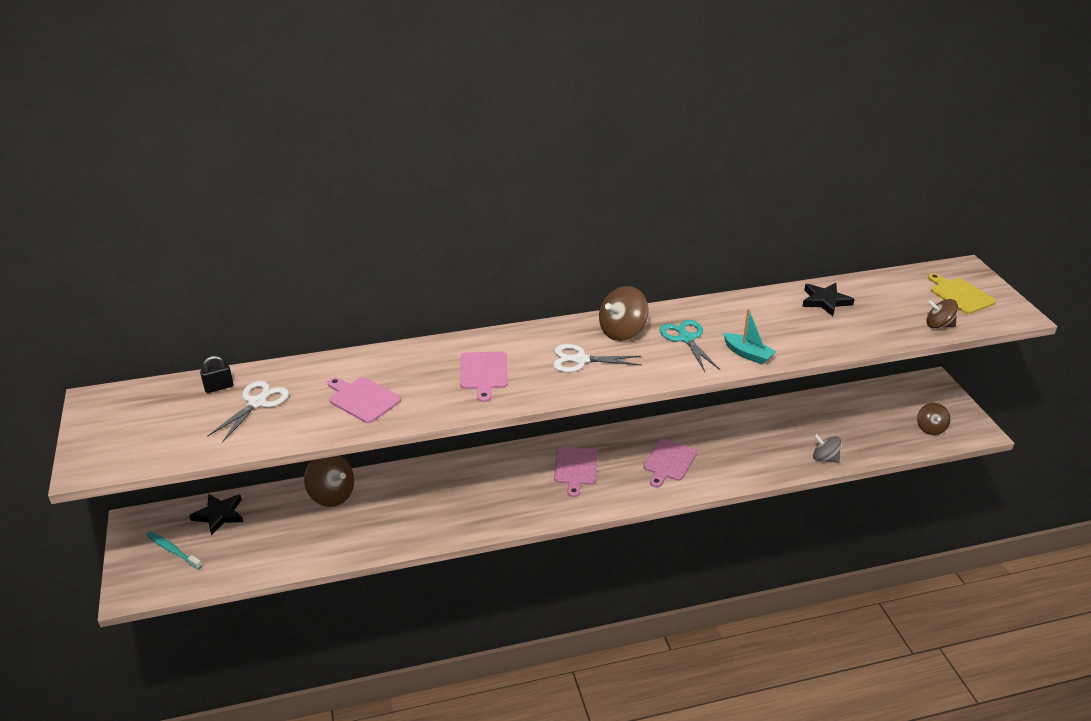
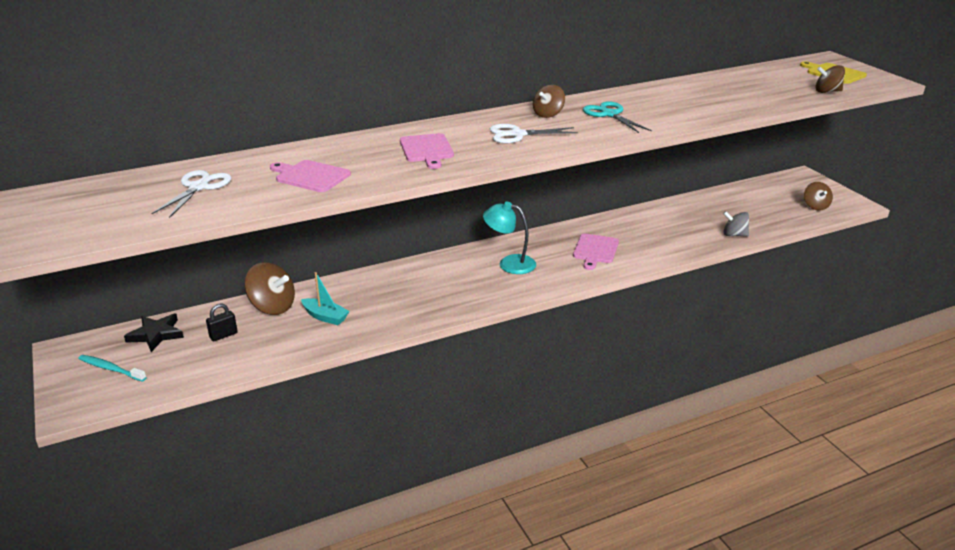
camera: 10 degrees left, 5 degrees down
black padlock [200,356,233,393] -> black padlock moved to [206,303,238,341]
pink cutting board [554,447,598,497] -> turquoise lamp [483,201,536,274]
brown spinning top [599,286,648,341] -> brown spinning top [533,85,565,118], size x0.65
turquoise boat [723,309,776,365] -> turquoise boat moved to [301,272,350,325]
black star [802,283,855,316] -> none

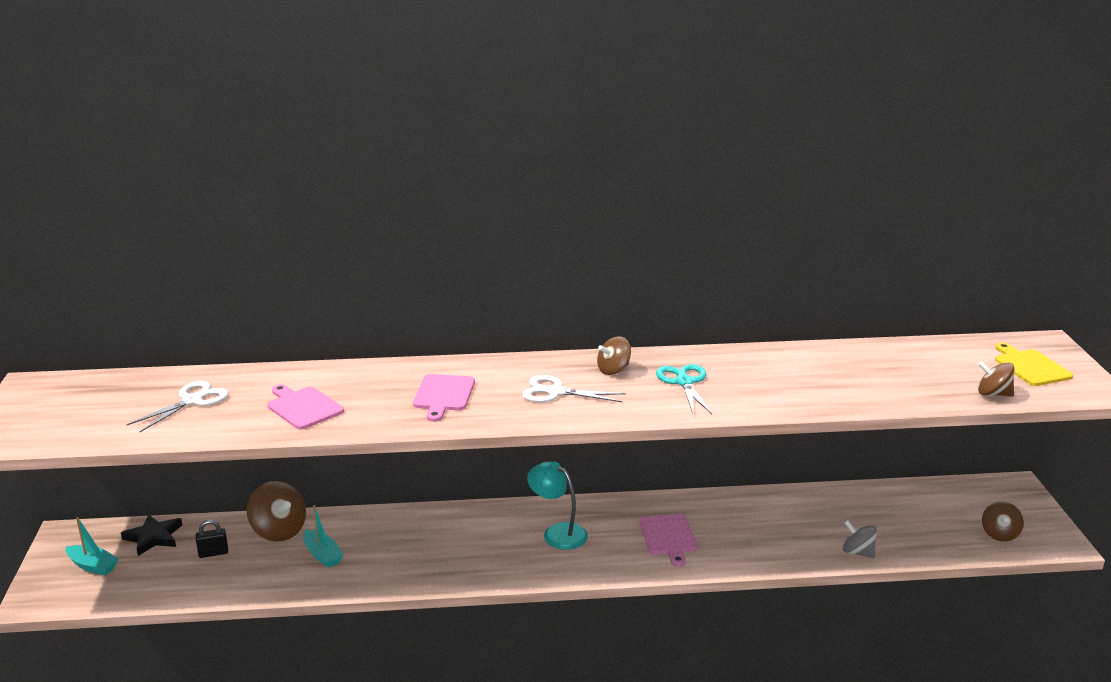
camera: 20 degrees right, 5 degrees down
turquoise toothbrush [79,355,147,382] -> turquoise boat [66,517,119,575]
pink cutting board [573,234,619,270] -> pink cutting board turned 45 degrees counterclockwise [639,514,697,567]

